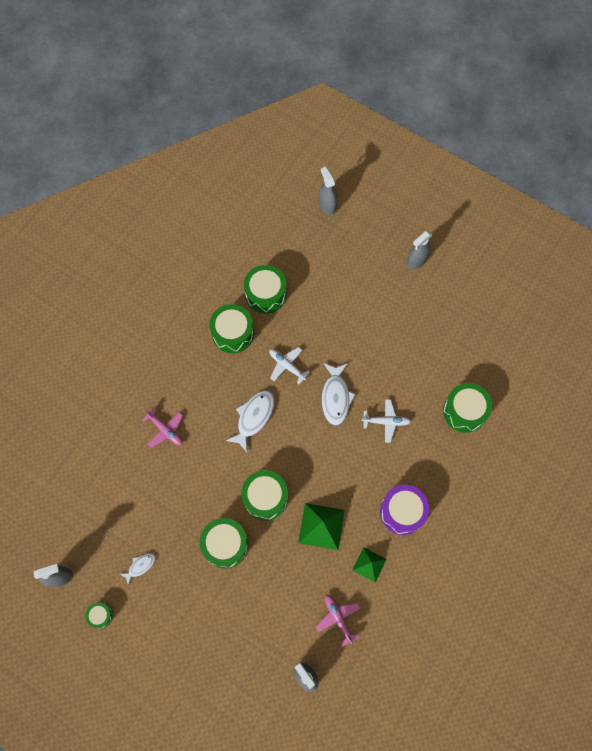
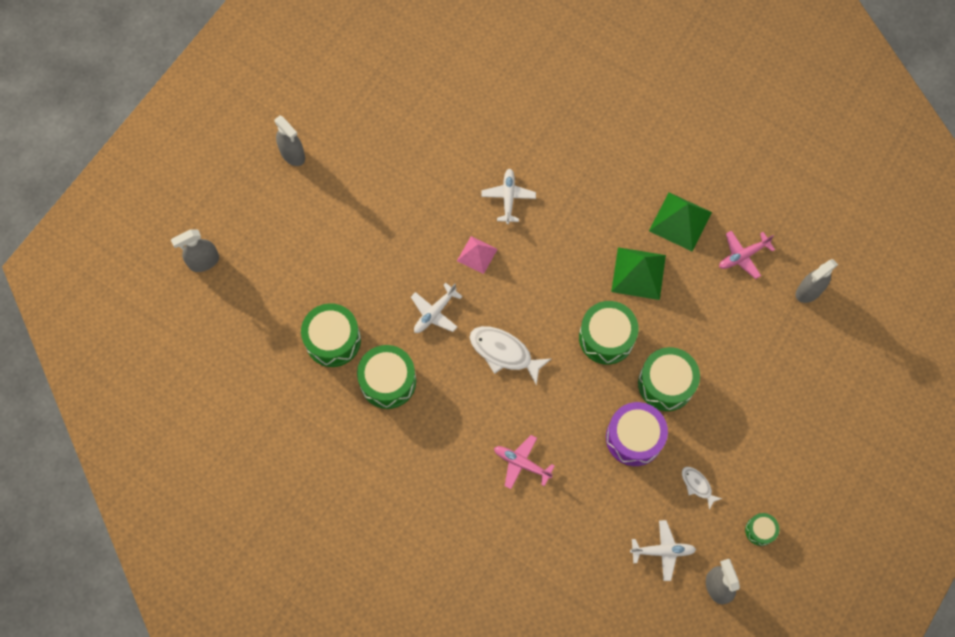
camera: 90 degrees left, 0 degrees up
pink plane [142,407,183,448] -> pink plane turned 105 degrees counterclockwise [494,435,555,489]
white fish [322,363,356,425] -> pink pyramid [457,236,498,274]
green pyramid [352,547,387,583] -> green pyramid [649,192,712,252], size x1.59
purple drum [380,485,429,535] -> purple drum moved to [606,402,668,466]
green drum [443,383,493,433] -> none
none -> white plane [630,520,696,581]

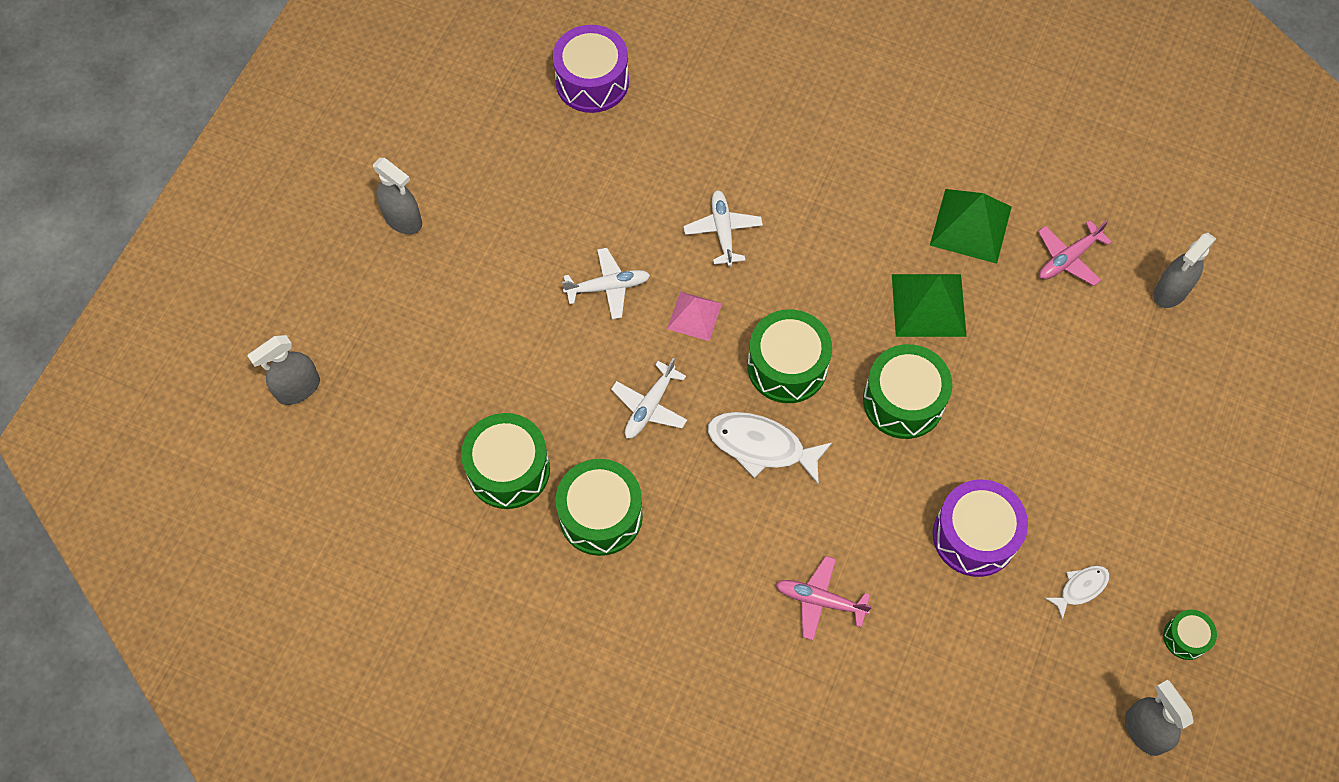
camera: 10 degrees left, 5 degrees down
white plane [630,520,696,581] -> white plane moved to [562,248,650,319]
green drum [638,347,700,411] -> green drum moved to [747,309,832,403]
white fish [682,467,723,510] -> white fish turned 105 degrees clockwise [1045,565,1110,619]
none -> purple drum [553,25,629,113]

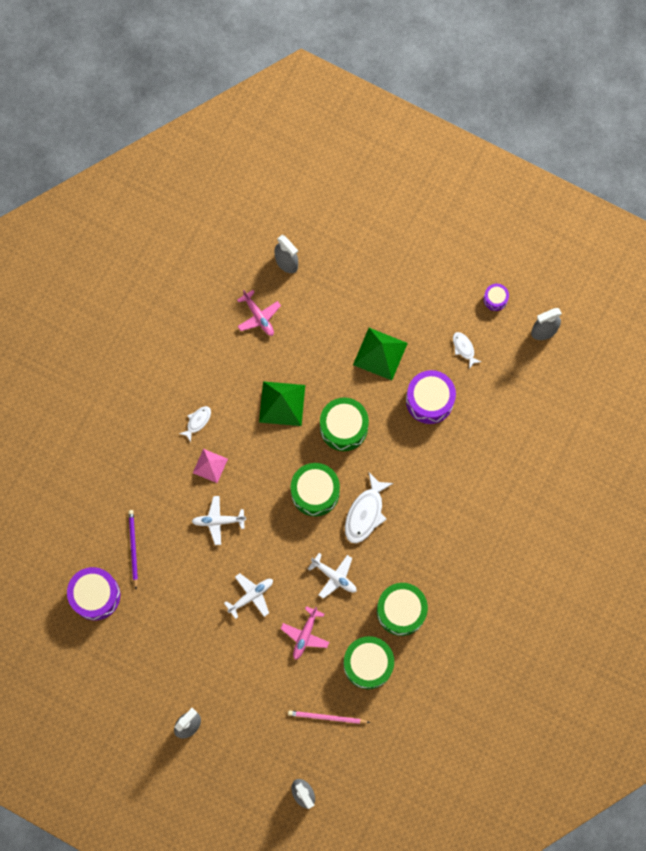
camera: 85 degrees left, 10 degrees up
white plane [562,248,650,319] -> white plane turned 60 degrees clockwise [224,573,273,619]
pink pyramid [667,292,722,341] -> pink pyramid moved to [193,449,228,483]
pink plane [776,556,872,640] -> pink plane moved to [281,606,329,660]
green pyramid [930,189,1012,264] -> green pyramid moved to [353,328,408,380]
green drum [1163,610,1217,660] -> purple drum [483,284,509,311]
none -> purple pencil [128,510,138,589]
none -> white fish [179,406,211,442]
none -> pink pencil [288,710,370,724]

